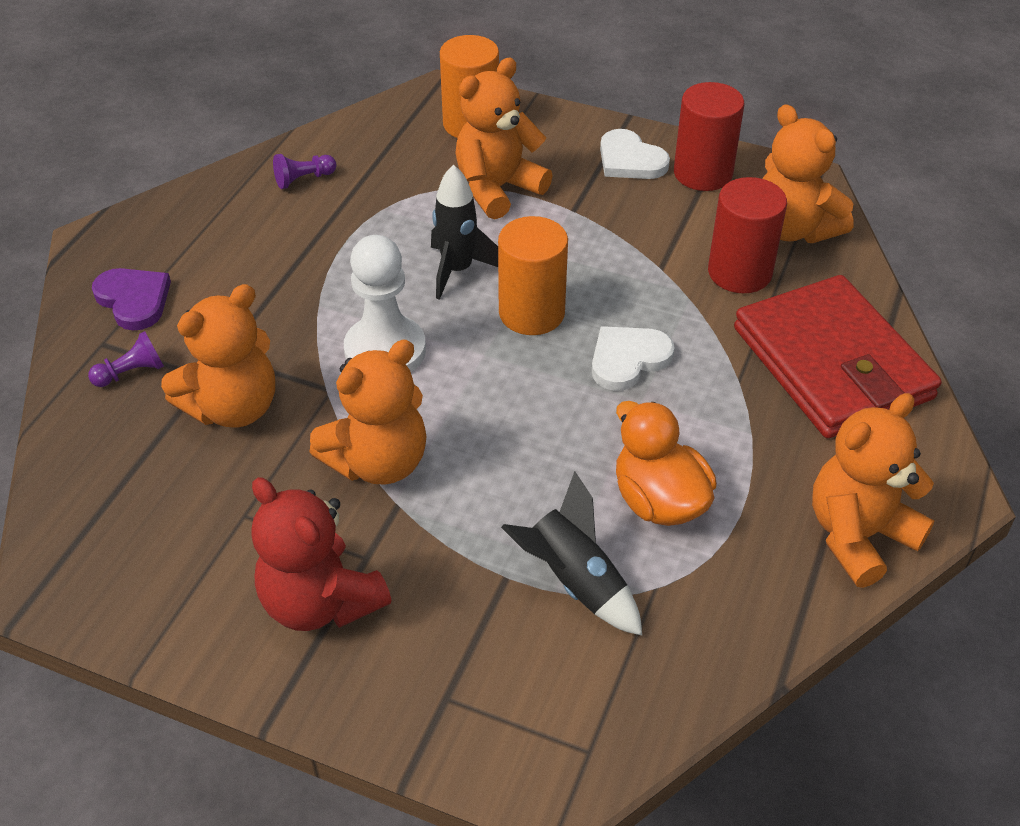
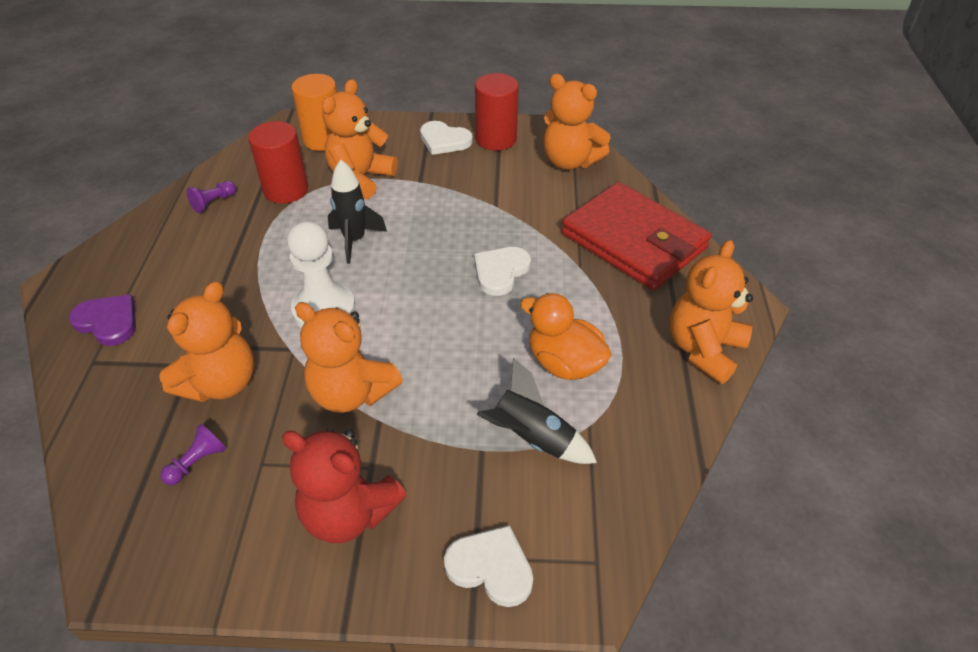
camera: 20 degrees left, 0 degrees up
purple pawn [88,331,164,387] -> purple pawn moved to [160,424,226,485]
orange teddy bear [310,340,426,485] -> orange teddy bear turned 90 degrees clockwise [295,302,403,413]
orange cylinder [498,216,568,335] -> none
red cylinder [708,177,787,293] -> red cylinder moved to [248,121,308,204]
none -> white heart [444,525,533,607]

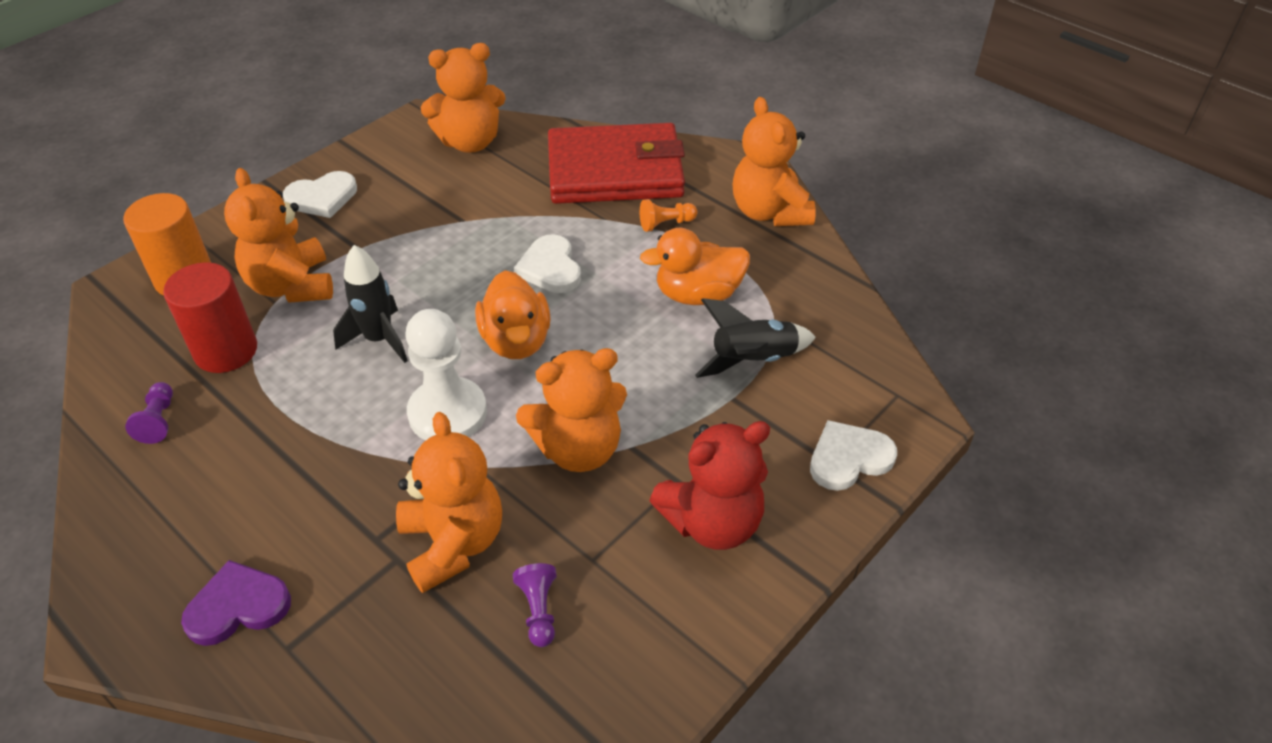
camera: 50 degrees left, 0 degrees up
red cylinder [475,73,519,150] -> none
none -> orange duck [475,270,551,359]
none -> orange pawn [640,199,697,232]

